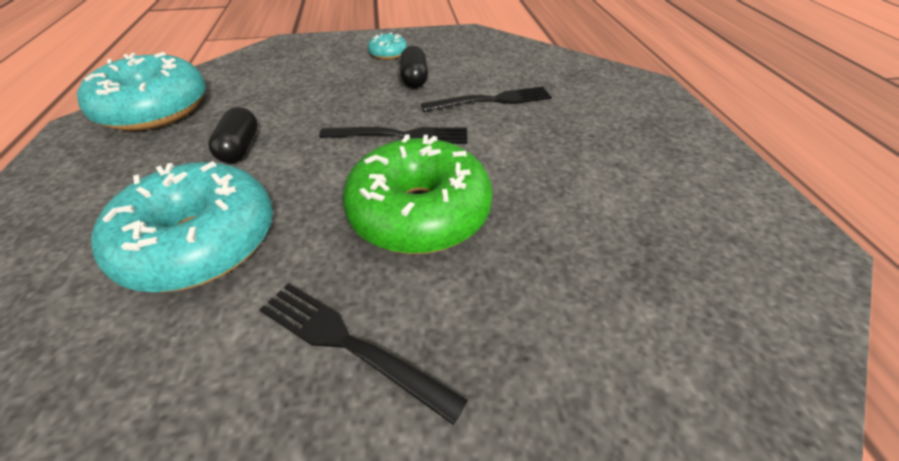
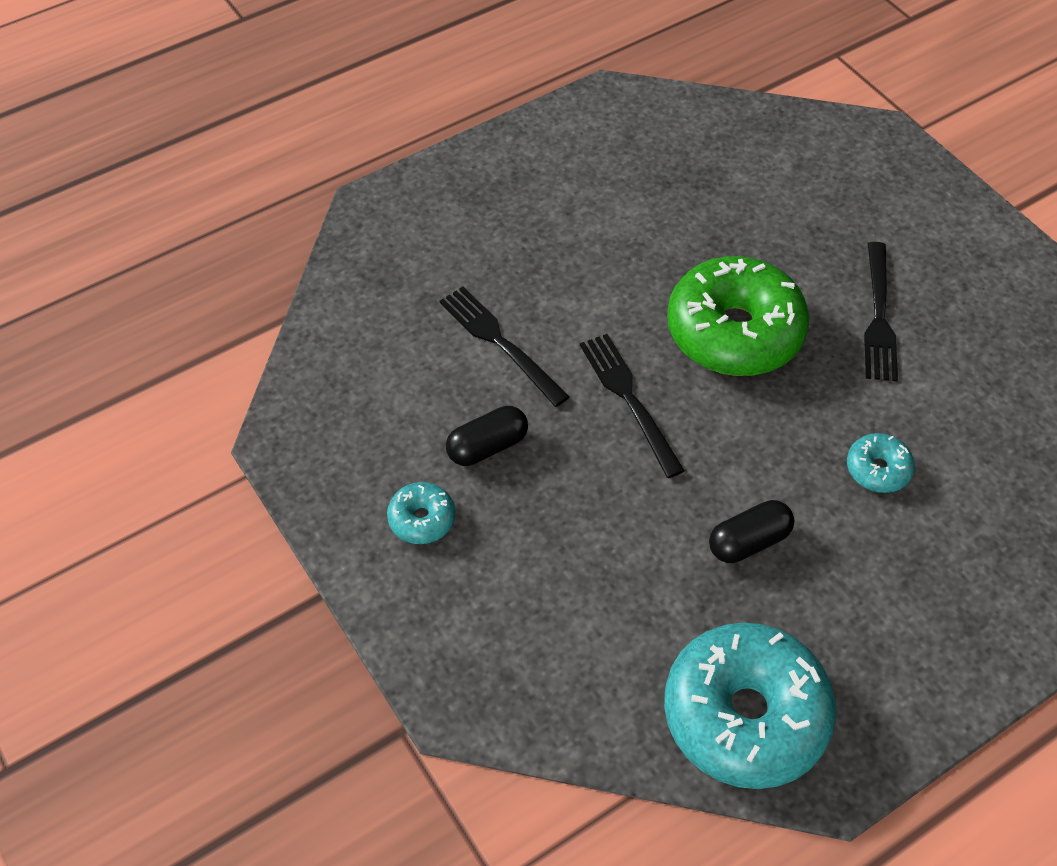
camera: 115 degrees left, 10 degrees up
turquoise donut [91,161,273,292] -> turquoise donut [847,433,915,493], size x0.44

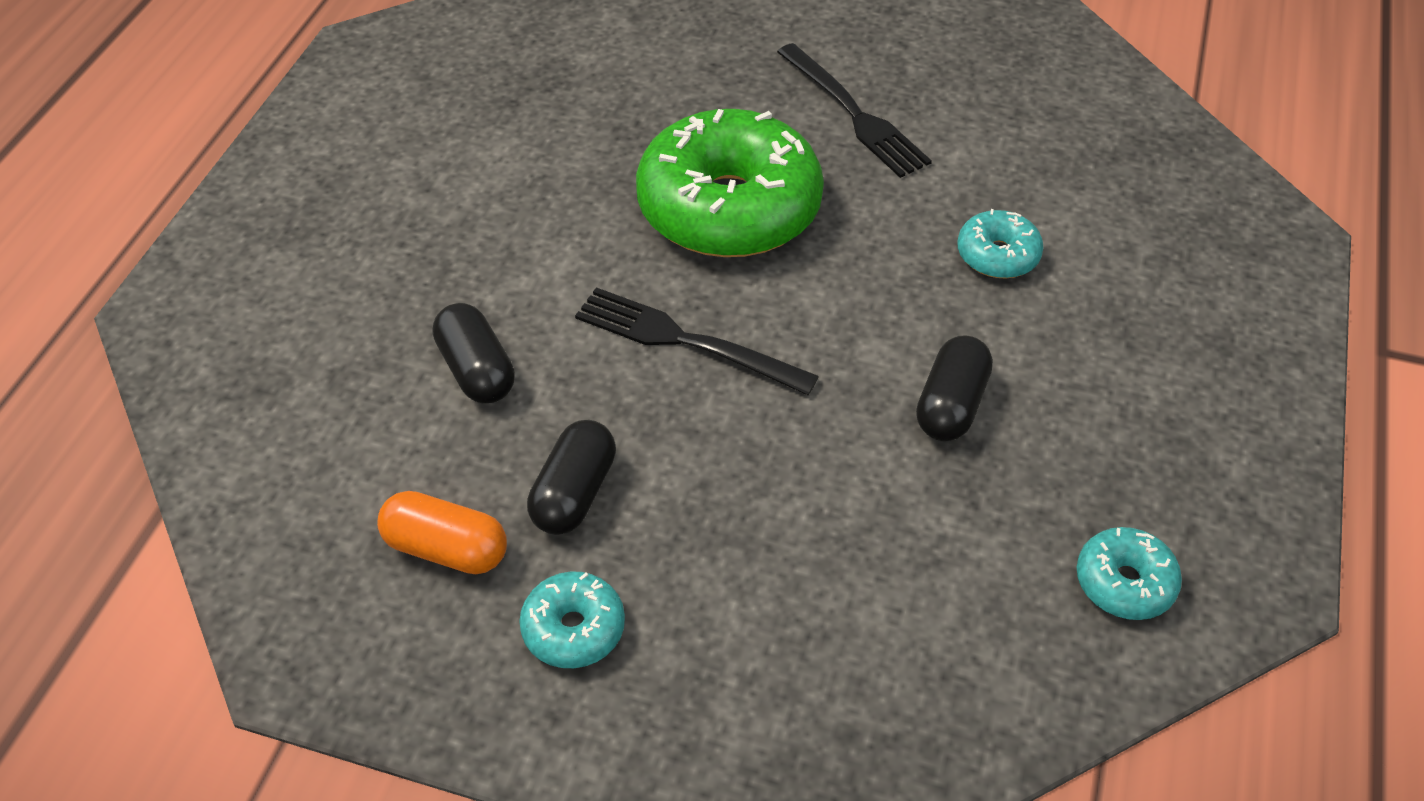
camera: 40 degrees left, 5 degrees down
black fork [440,287,570,407] -> black capsule [433,303,515,403]
turquoise donut [664,622,836,789] -> turquoise donut [1077,527,1182,620], size x0.44
none -> orange capsule [377,491,507,574]

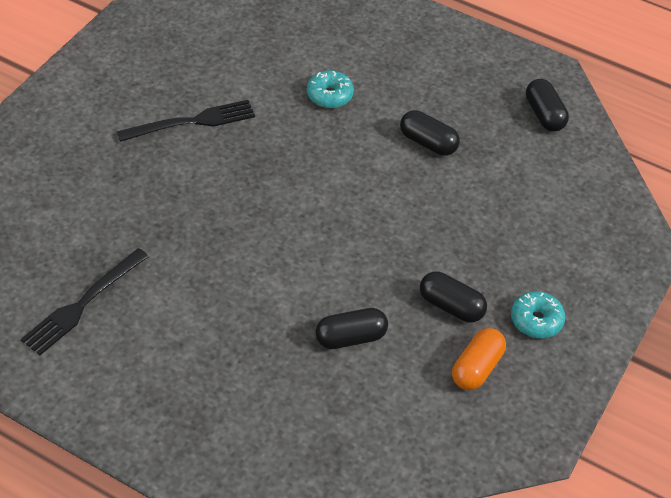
camera: 80 degrees left, 0 degrees up
black fork [575,287,819,395] -> black fork moved to [21,248,149,355]
green donut [636,109,824,257] -> none
turquoise donut [1077,527,1182,620] -> black capsule [526,79,569,132]

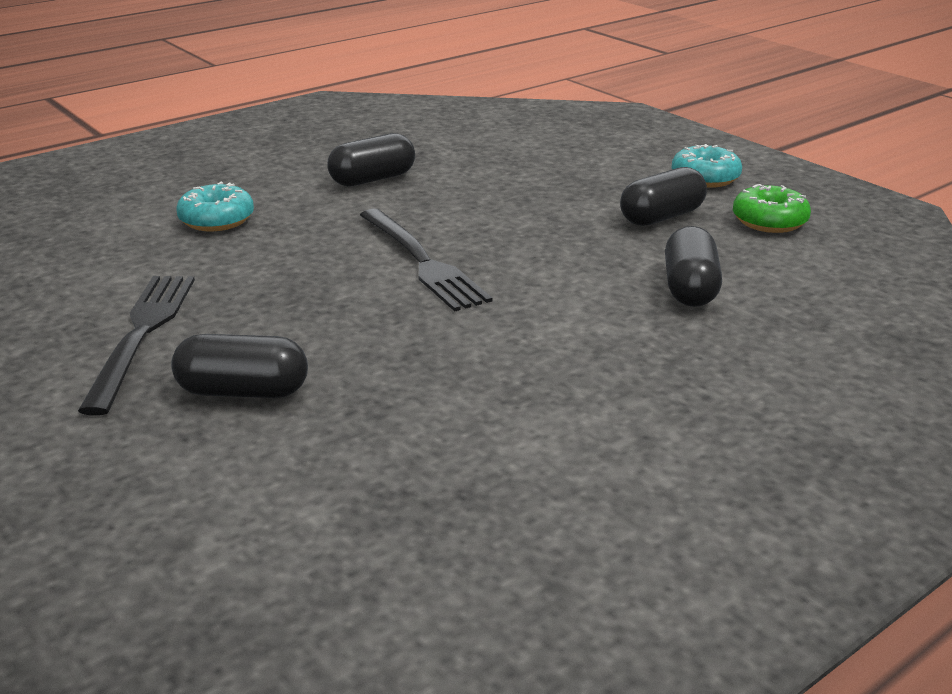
camera: 65 degrees left, 20 degrees down
black fork [21,248,149,355] -> black fork moved to [360,209,492,311]
orange capsule [452,328,506,390] -> green donut [733,184,811,233]
black capsule [526,79,569,132] -> black capsule moved to [171,334,308,398]

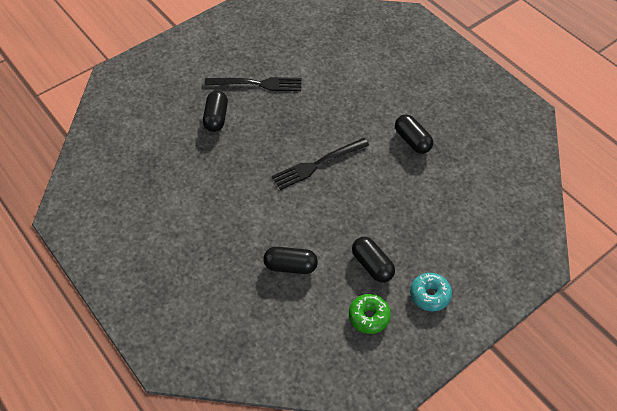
camera: 90 degrees right, 25 degrees up
turquoise donut [176,182,254,231] -> none

